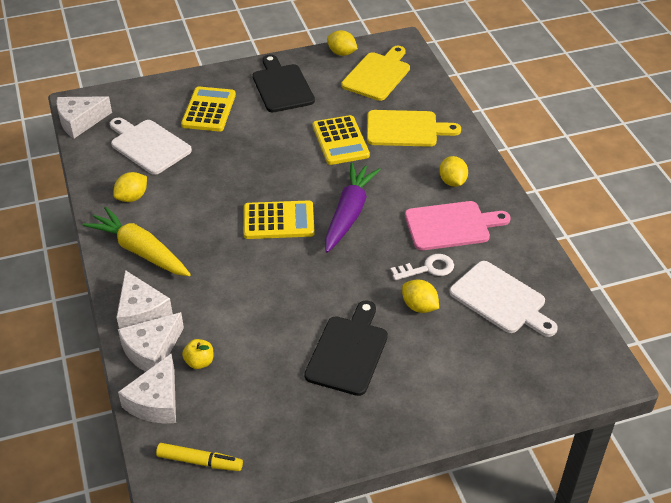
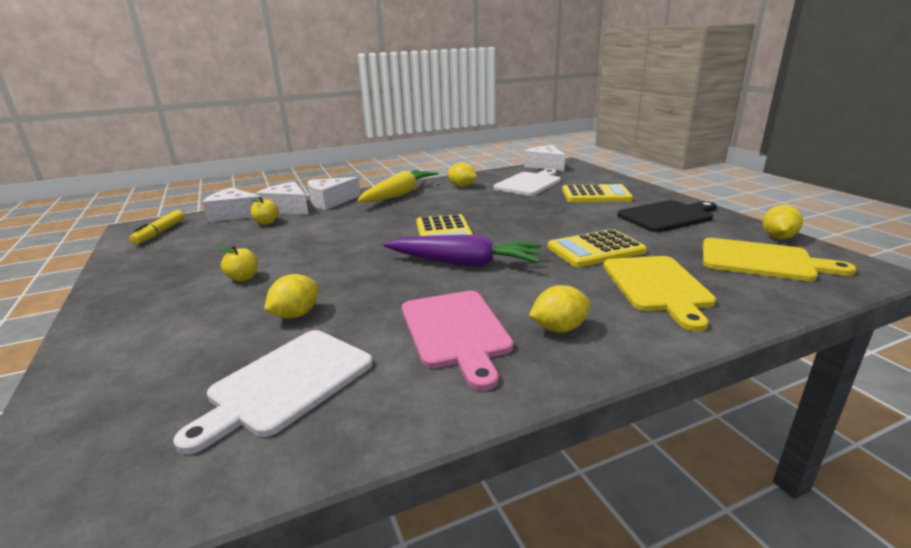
camera: 85 degrees right, 20 degrees down
black cutting board [304,300,388,396] -> yellow apple [217,246,258,282]
white key [391,254,454,280] -> none

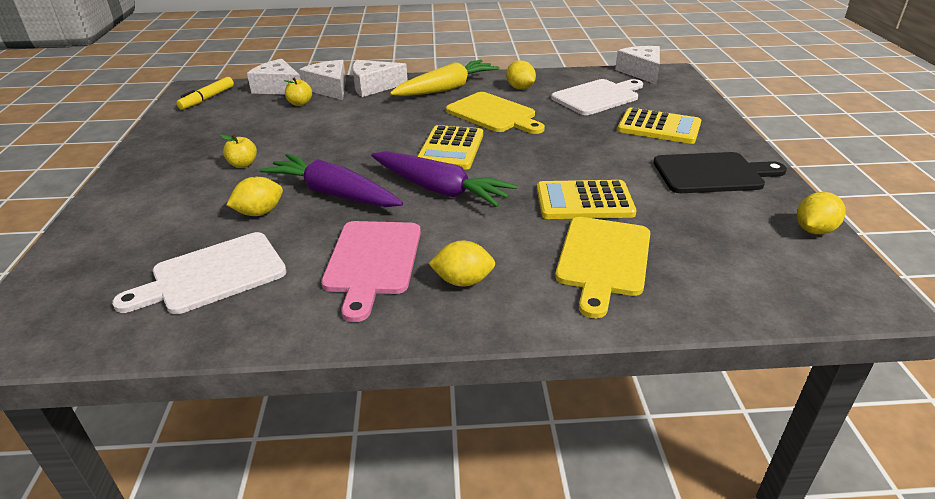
camera: 20 degrees right, 10 degrees up
yellow cutting board [703,238,856,281] -> yellow cutting board moved to [446,92,545,134]
none -> purple carrot [260,154,403,207]

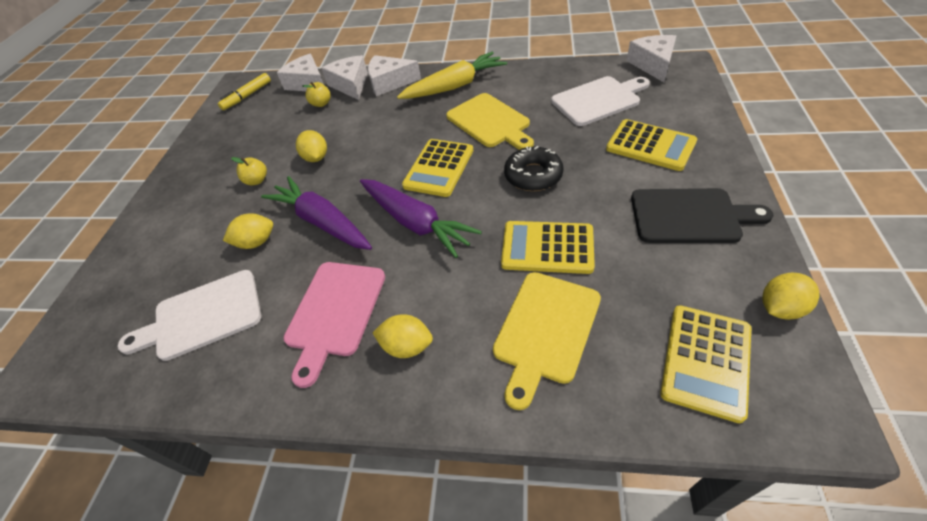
camera: 15 degrees right, 15 degrees up
yellow lemon [506,60,536,90] -> yellow lemon moved to [296,130,327,162]
none -> black donut [504,146,564,191]
none -> yellow calculator [660,305,751,423]

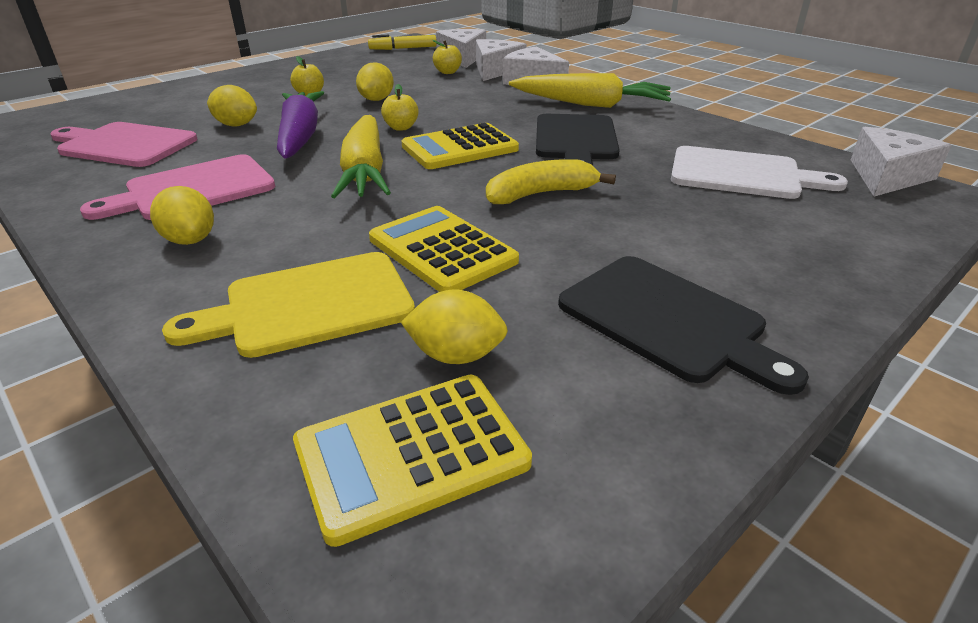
camera: 35 degrees right, 15 degrees down
white cutting board [118,270,261,361] -> pink cutting board [50,122,197,167]
purple carrot [360,179,482,258] -> yellow carrot [331,115,391,198]
yellow cutting board [446,93,534,150] -> black cutting board [536,114,620,166]
black donut [504,146,564,191] -> yellow banana [486,159,616,204]
yellow calculator [606,119,697,171] -> none
yellow lemon [762,273,820,320] -> yellow lemon moved to [401,290,508,364]
none -> yellow apple [381,84,419,131]

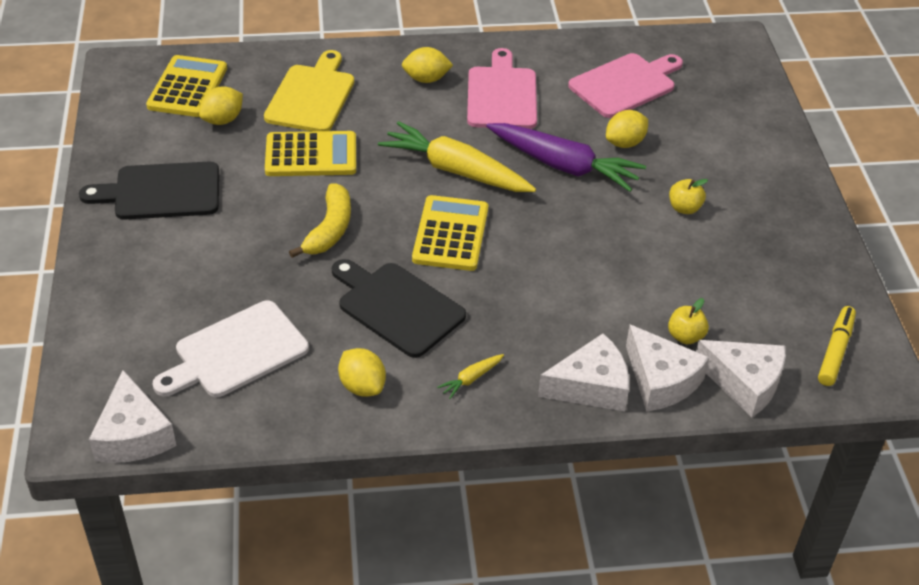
camera: 125 degrees right, 10 degrees up
yellow lemon [356,62,394,101] -> yellow lemon moved to [338,348,386,397]
yellow apple [381,84,419,131] -> none
yellow carrot [509,73,671,108] -> yellow carrot [437,354,504,399], size x0.41

